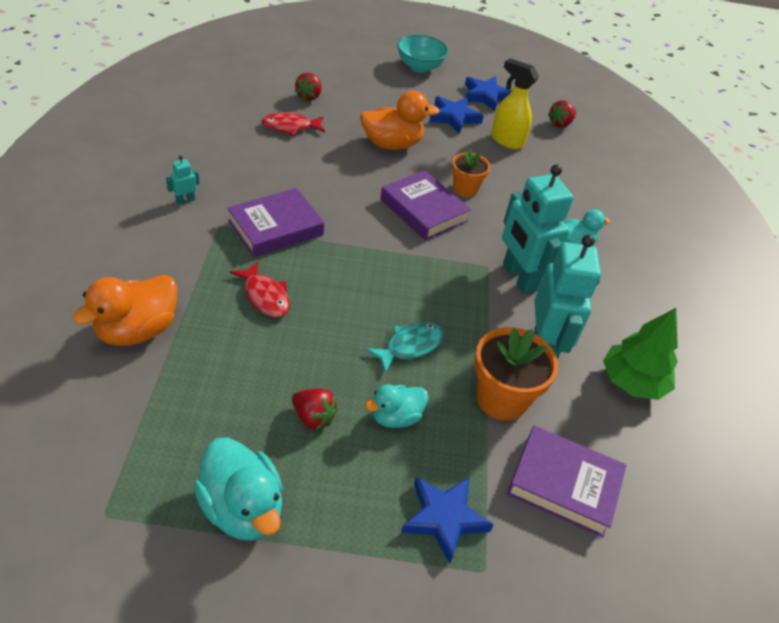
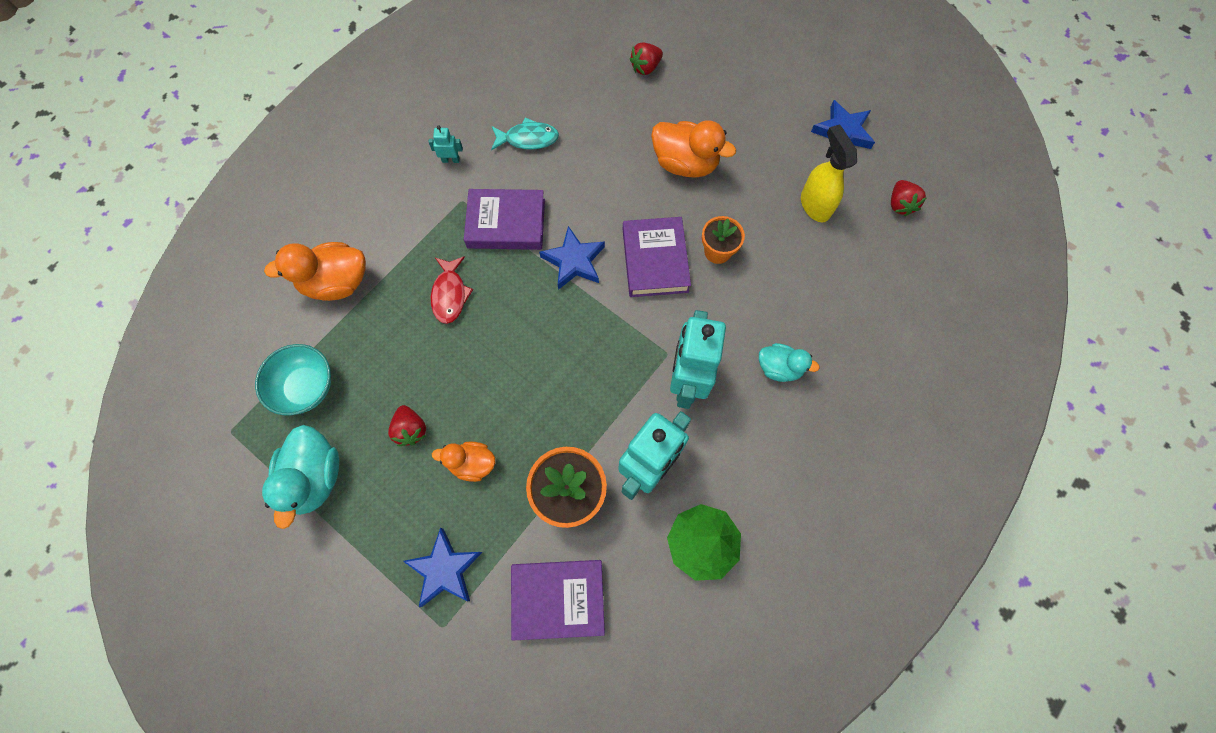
camera: 40 degrees right, 25 degrees up
red fish [261,113,325,136] -> none
turquoise duck [365,384,428,428] -> orange duck [432,441,495,482]
turquoise fish [366,322,444,373] -> turquoise fish moved to [491,118,559,150]
turquoise bowl [397,34,448,72] -> turquoise bowl moved to [255,344,331,416]
blue star [430,96,484,134] -> blue star moved to [539,226,605,290]
purple book [507,426,626,537] -> purple book turned 60 degrees counterclockwise [511,560,605,641]
red strawberry [548,100,576,128] -> red strawberry turned 90 degrees counterclockwise [891,180,926,216]

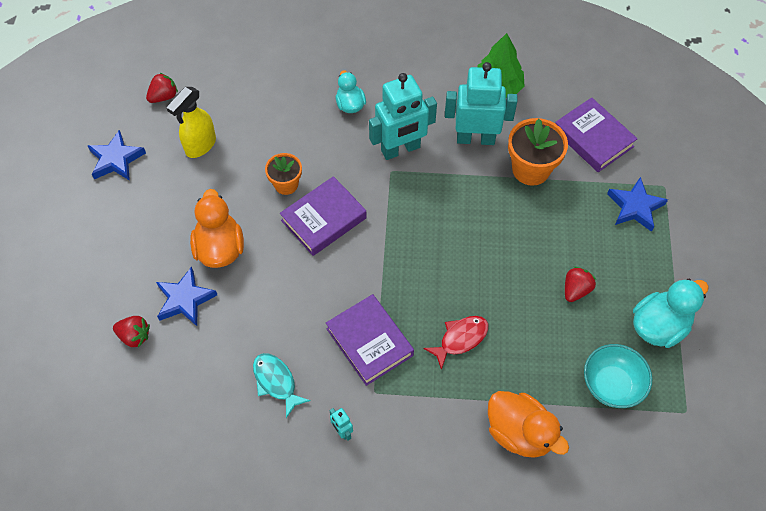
camera: 125 degrees left, 10 degrees down
orange duck [432,441,495,482] -> none
blue star [539,226,605,290] -> blue star moved to [156,267,217,326]

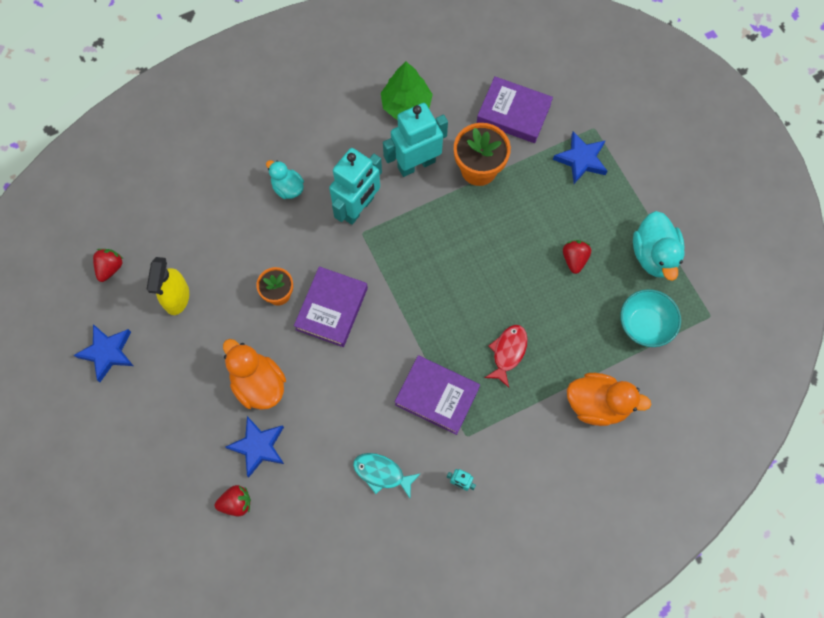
camera: 30 degrees left, 10 degrees up
turquoise duck [633,279,709,348] -> turquoise duck turned 150 degrees clockwise [633,211,685,281]

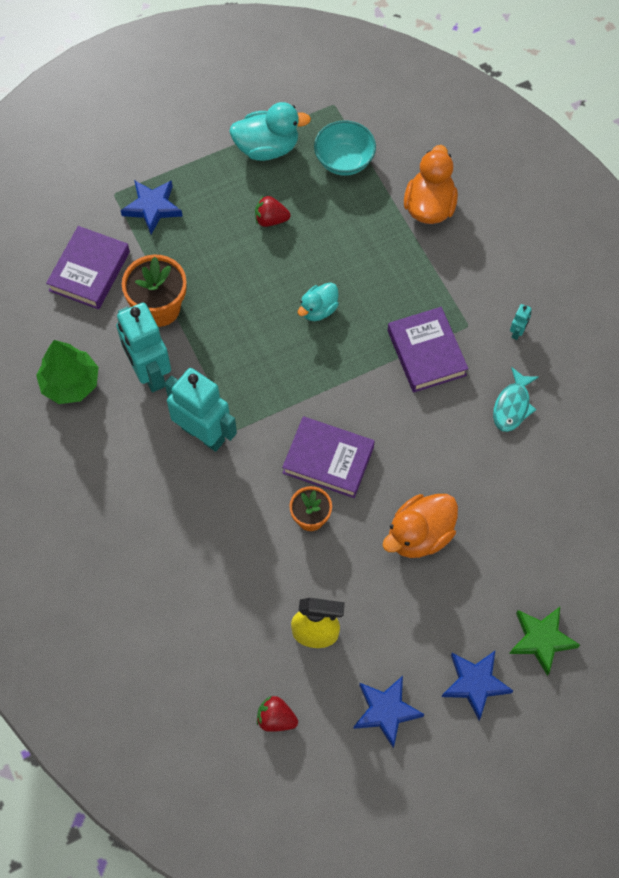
camera: 90 degrees left, 5 degrees down
red strawberry [215,485,251,516] -> none
blue star [226,416,284,478] -> blue star moved to [441,651,513,720]
turquoise duck [266,160,304,199] -> turquoise duck moved to [298,282,339,321]
purple book [395,355,480,435] -> purple book turned 45 degrees counterclockwise [387,307,468,393]
red fish [484,325,528,388] -> none
none -> green star [509,607,580,676]

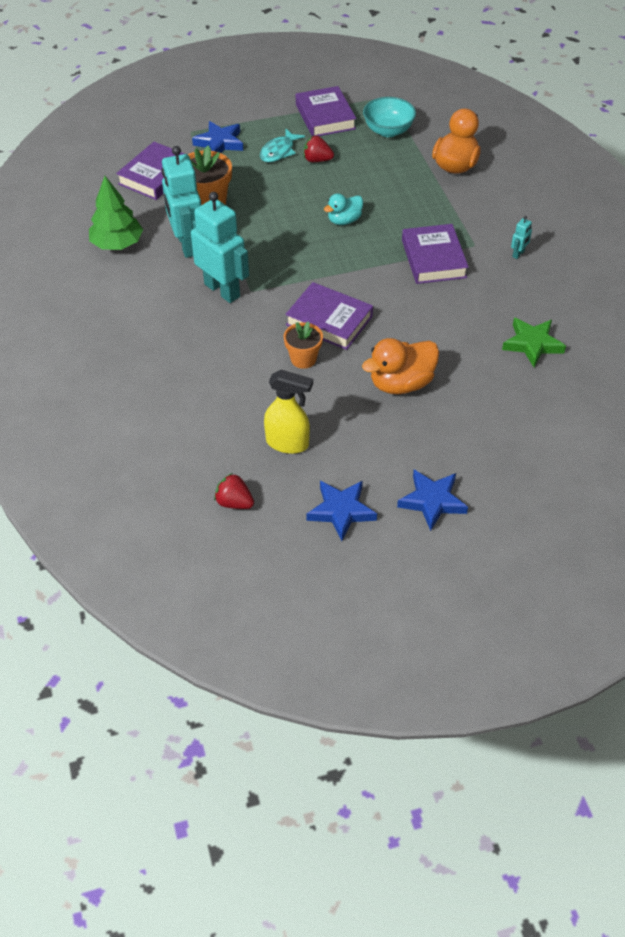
camera: 10 degrees right, 15 degrees down
turquoise duck [229,102,311,161] -> purple book [296,86,356,136]
turquoise fish [493,367,539,432] -> turquoise fish moved to [260,128,305,163]
green star [509,607,580,676] -> green star moved to [502,318,566,367]

